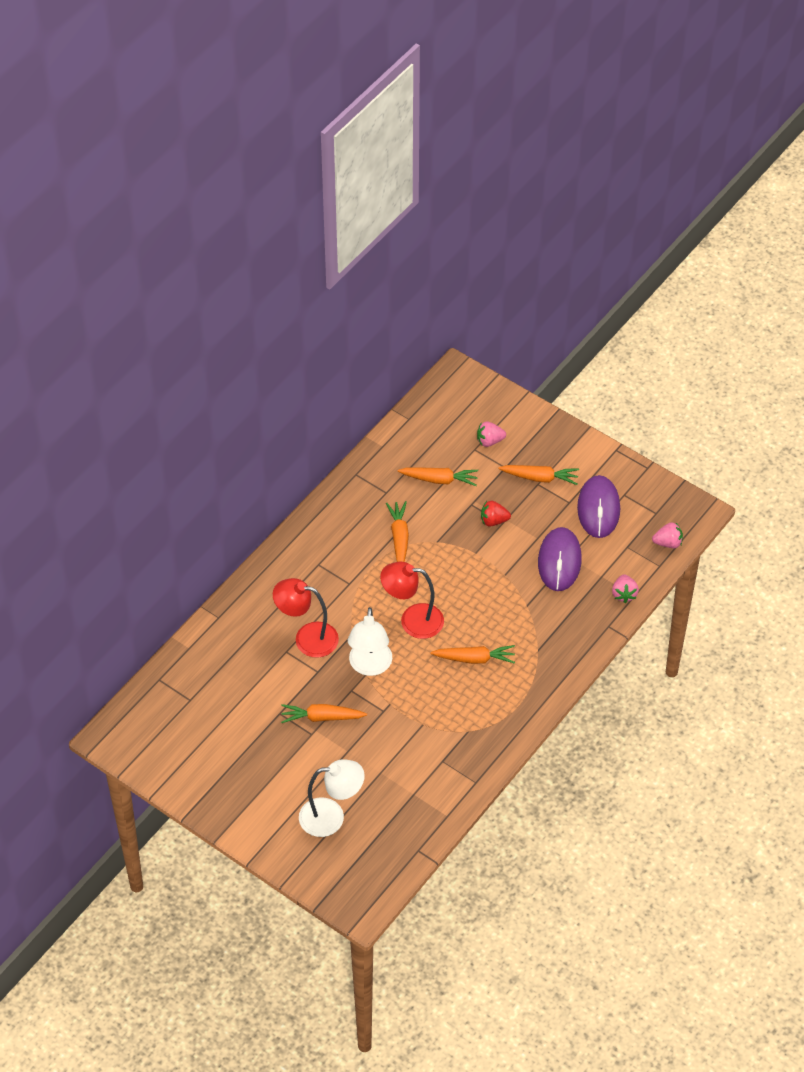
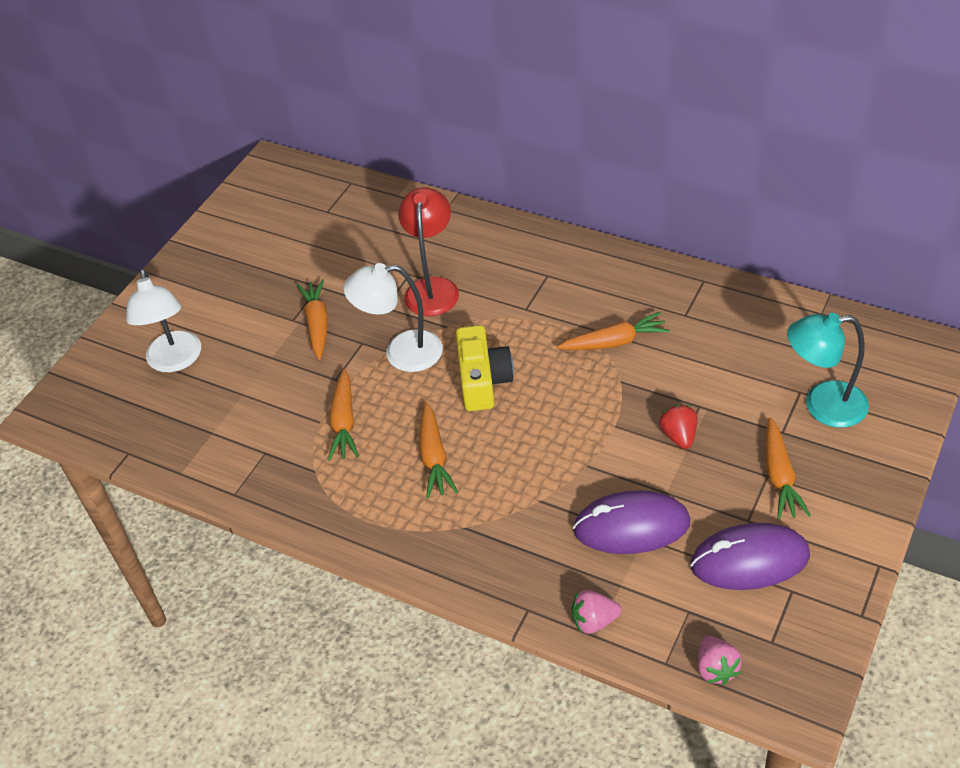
camera: 85 degrees right, 5 degrees down
red lamp [380,562,444,639] -> yellow camera [456,325,514,411]
orange carrot [398,467,478,486] -> orange carrot moved to [328,369,359,461]
pink strawberry [477,421,506,447] -> turquoise lamp [787,313,869,428]

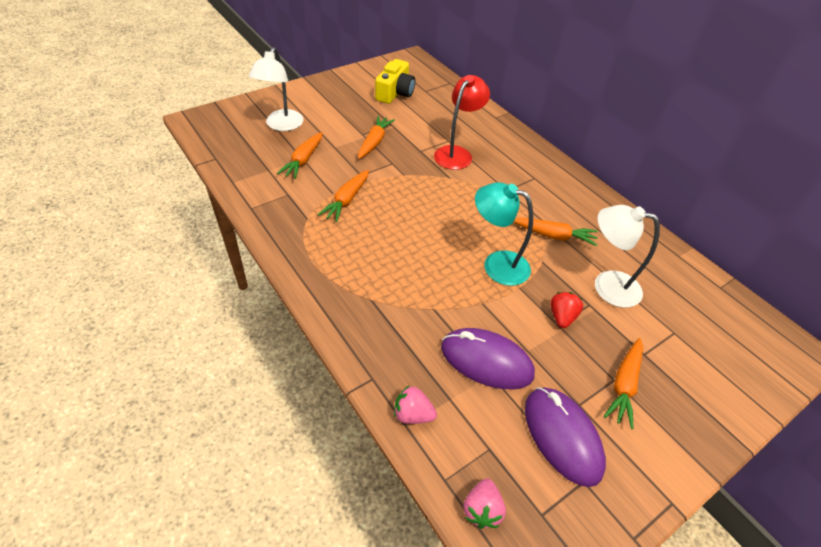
camera: 20 degrees right, 0 degrees up
white lamp [343,263,443,372] -> white lamp moved to [595,205,660,308]
orange carrot [419,402,458,498] -> orange carrot moved to [277,132,322,179]
yellow camera [456,325,514,411] -> yellow camera moved to [375,59,415,104]
purple mouse [690,523,810,590] -> purple mouse turned 45 degrees clockwise [525,387,606,487]
turquoise lamp [787,313,869,428] -> turquoise lamp moved to [475,182,533,286]

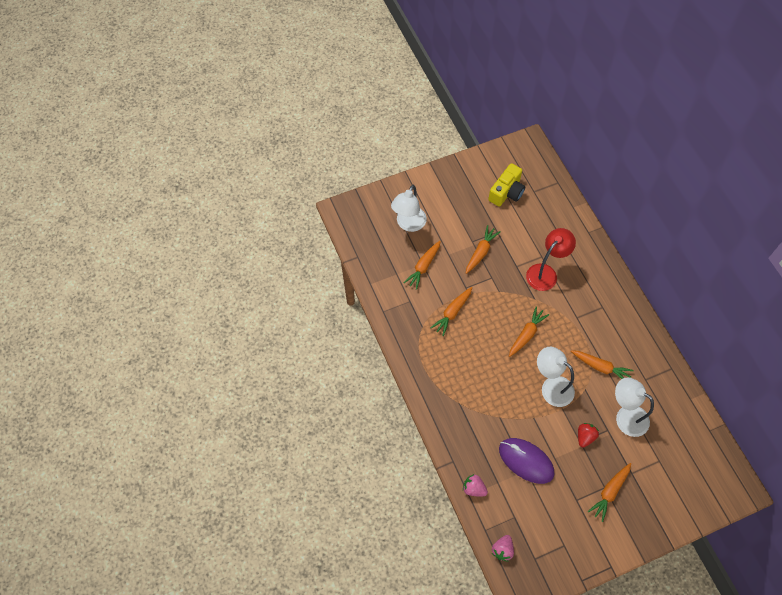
camera: 15 degrees right, 15 degrees up
turquoise lamp [475,182,533,286] -> white lamp [537,347,575,407]
purple mouse [525,387,606,487] -> none
none -> orange carrot [509,306,549,357]

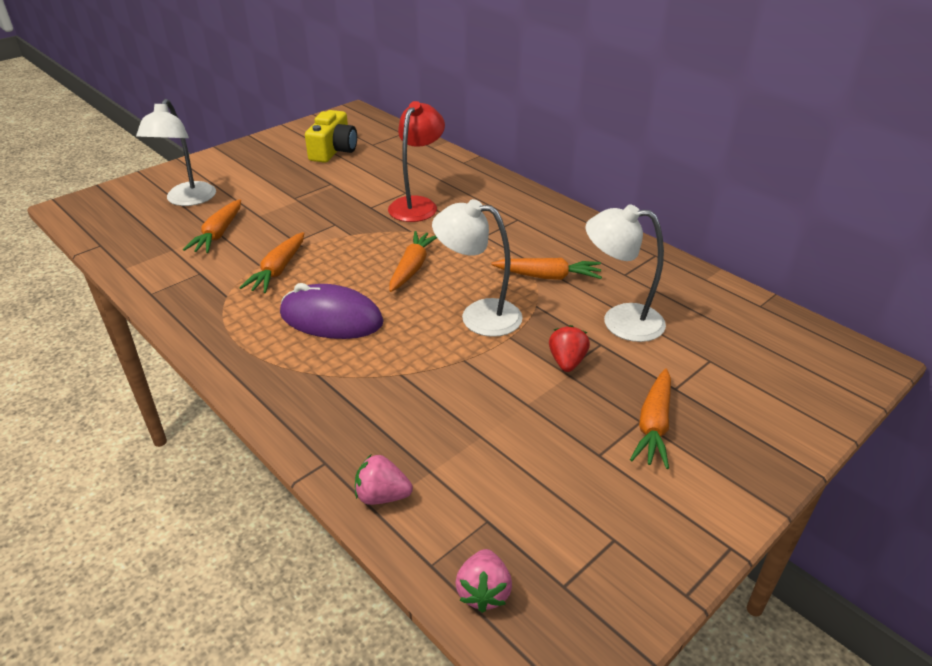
camera: 20 degrees left, 25 degrees down
orange carrot [466,225,501,274] -> none
purple mouse [499,438,555,484] -> purple mouse moved to [280,283,384,339]

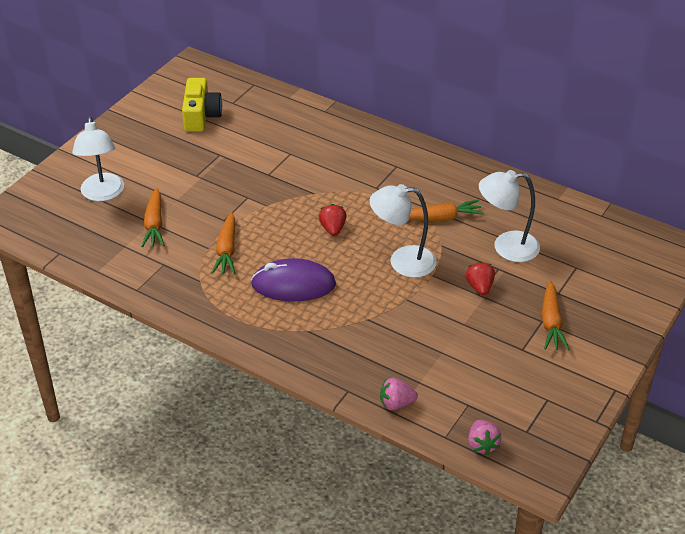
camera: 15 degrees left, 5 degrees up
red lamp [388,101,445,222] -> none
orange carrot [389,231,437,292] -> red strawberry [319,204,347,236]

